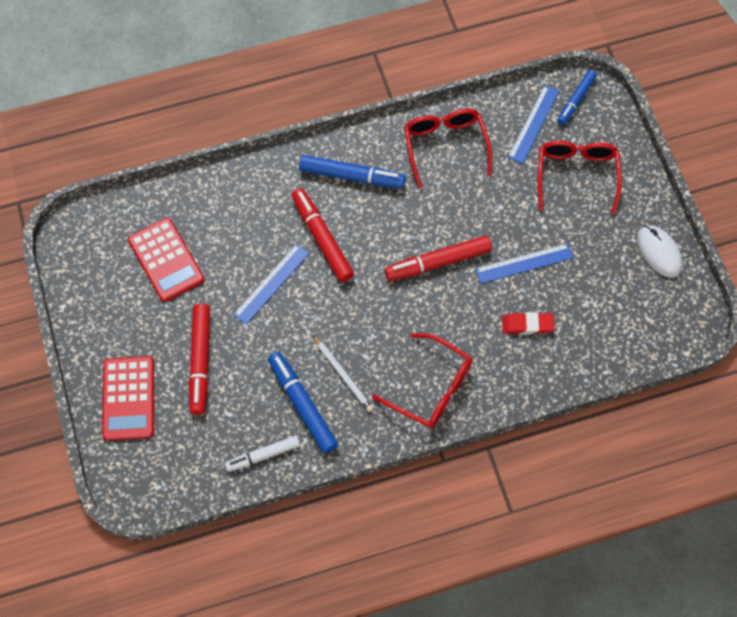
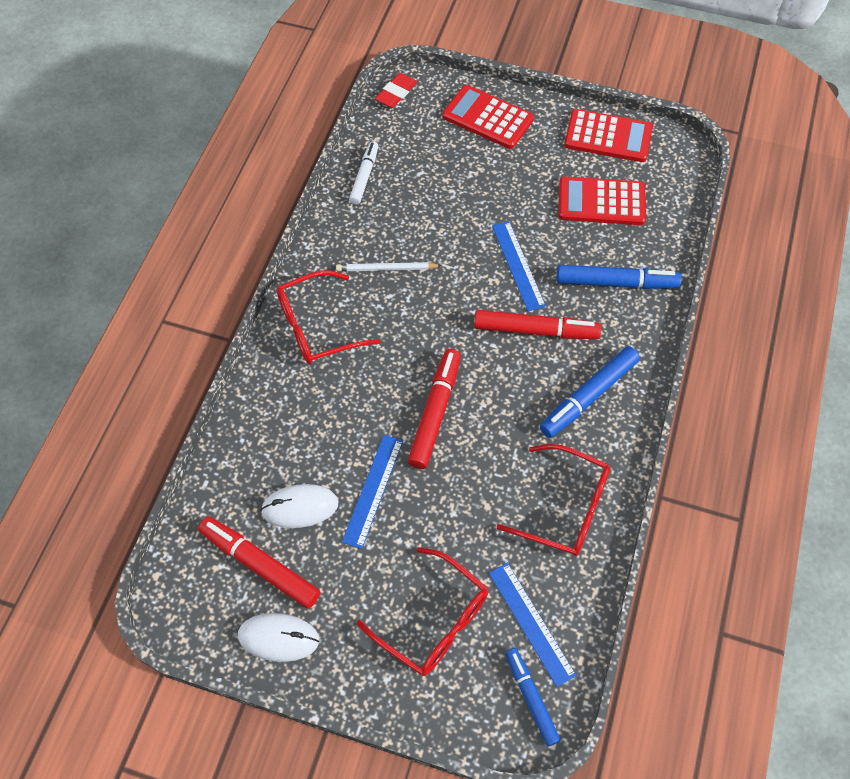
camera: 125 degrees right, 5 degrees down
red marker [189,304,210,415] -> red marker moved to [198,516,320,609]
blue marker [268,352,338,454] -> blue marker moved to [557,265,682,289]
red eraser [502,312,555,334] -> red eraser moved to [375,73,417,108]
none -> white mouse [260,484,339,528]
none -> red calculator [564,109,653,162]

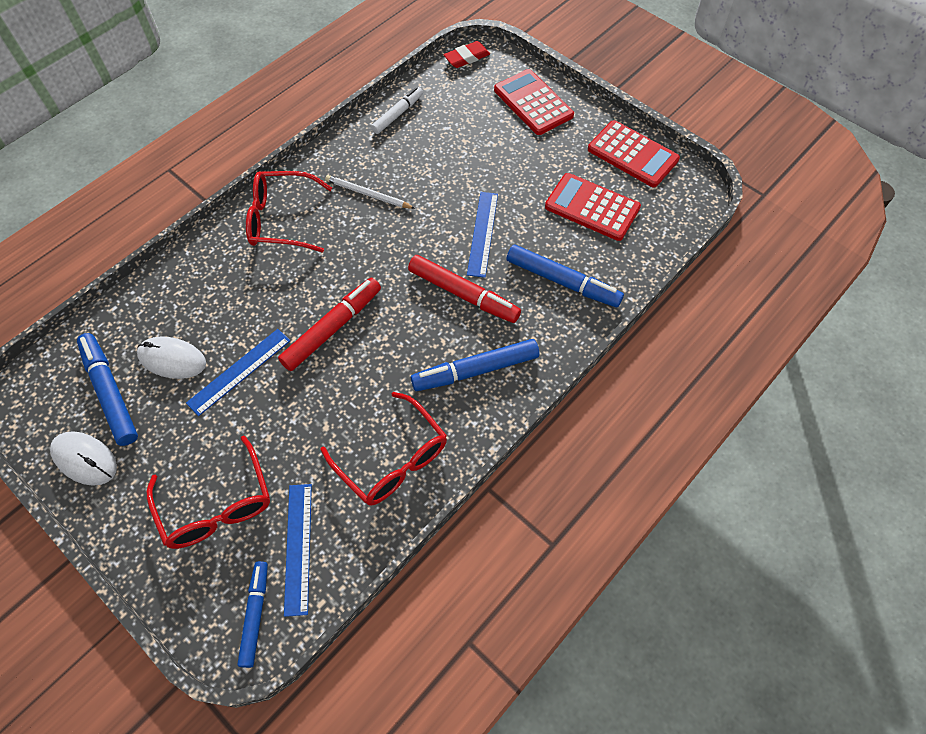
camera: 25 degrees right, 0 degrees up
red marker [198,516,320,609] -> blue marker [77,333,138,446]

